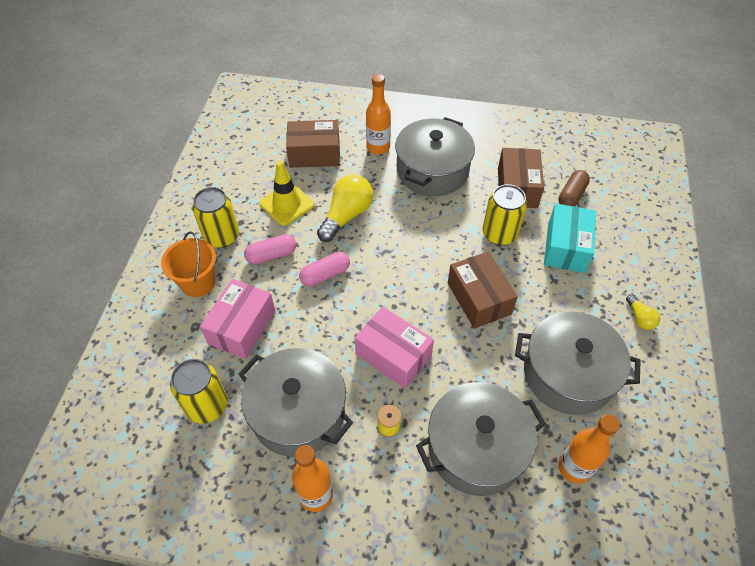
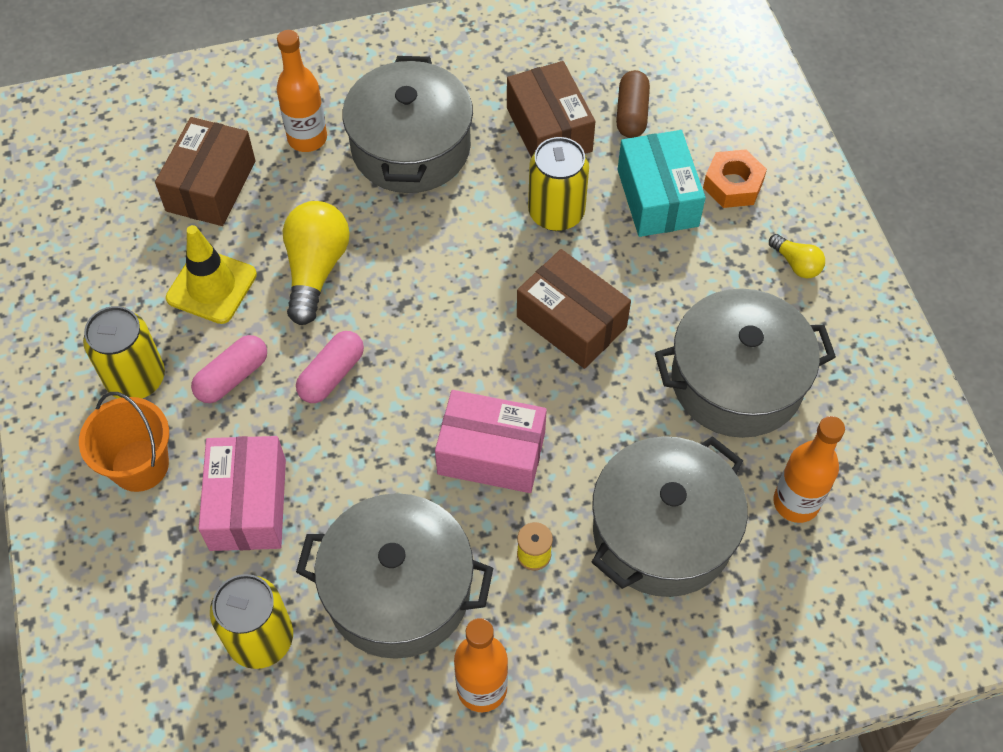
camera: 25 degrees left, 5 degrees up
brown box [286,120,340,168] -> brown box turned 45 degrees counterclockwise [155,117,256,226]
none -> orange nut [703,149,767,208]

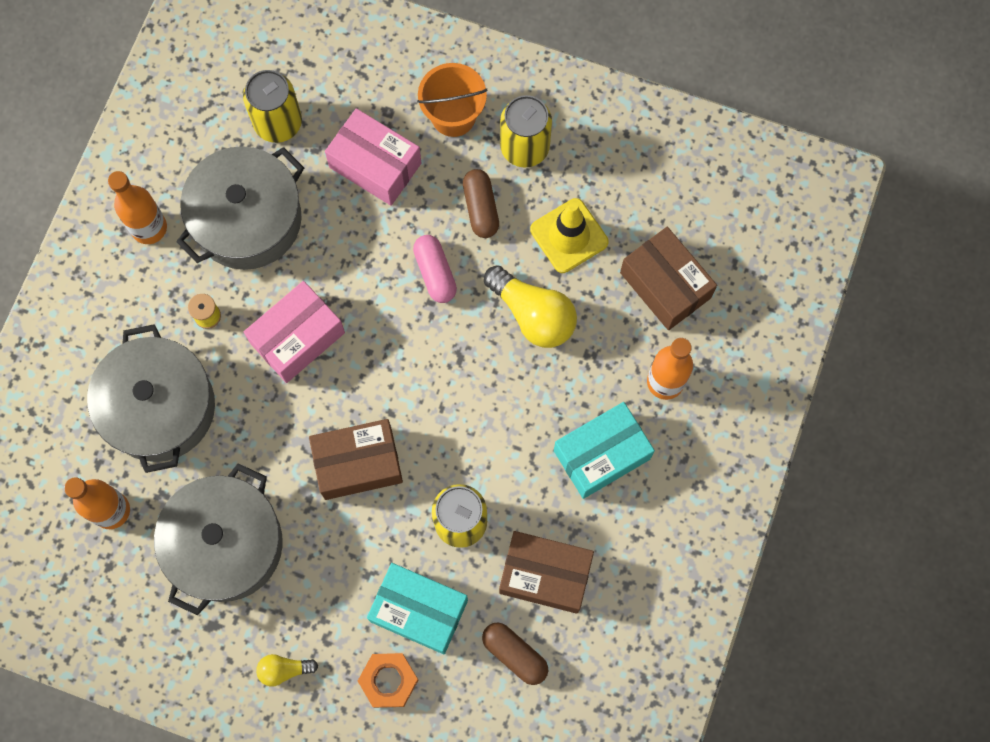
camera: 125 degrees right, 15 degrees up
pink capsule [191,335,267,403] -> brown capsule [463,169,499,238]
grey pot [343,56,473,193] -> turquoise box [554,402,655,499]

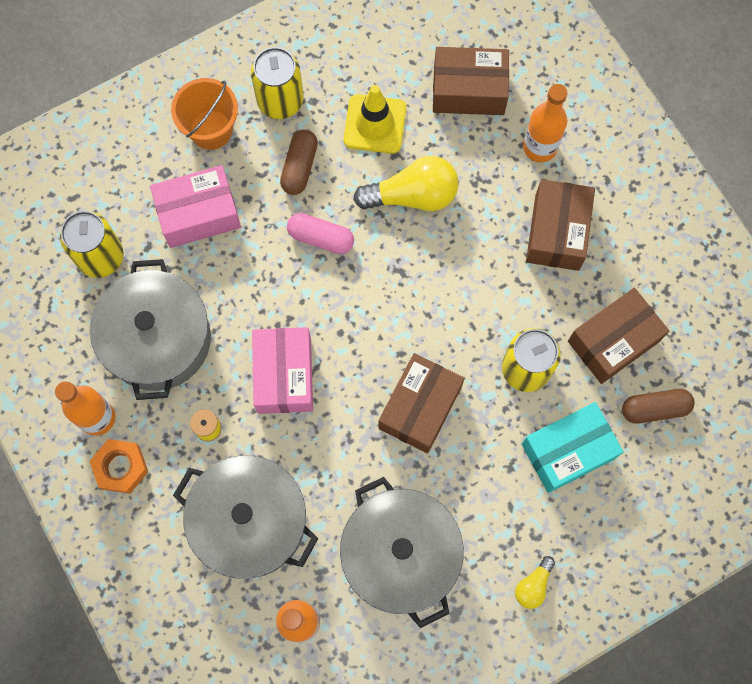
camera: 50 degrees left, 0 degrees up
orange nut [358,653,418,708] -> orange nut moved to [90,439,148,494]
brown capsule [463,169,499,238] -> brown capsule turned 75 degrees clockwise [280,130,318,195]
turquoise box [554,402,655,499] -> brown box [526,179,595,271]

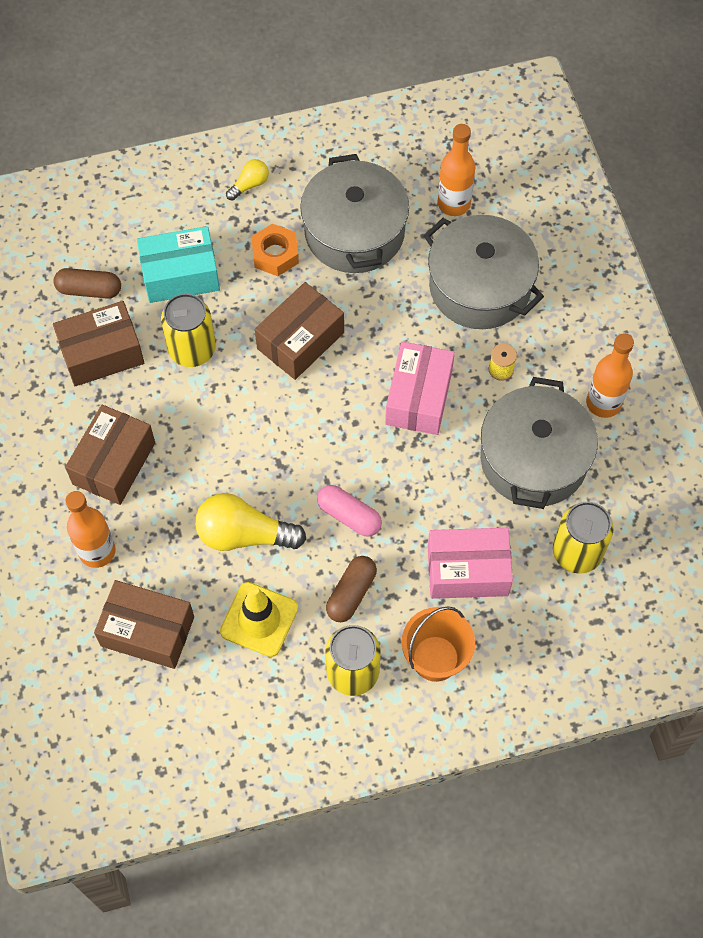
camera: 165 degrees left, 10 degrees down
orange nut [90,439,148,494] -> orange nut moved to [251,224,299,276]

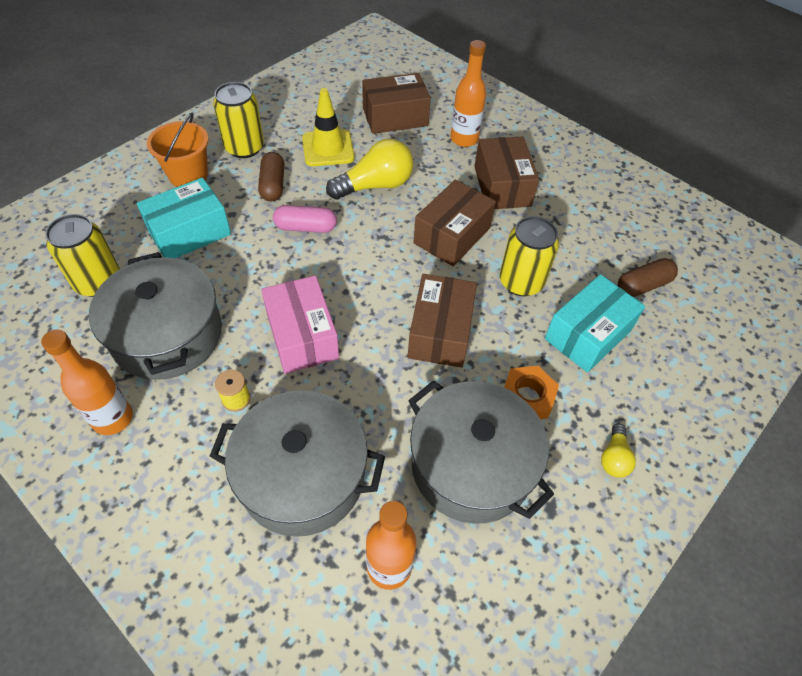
camera: 145 degrees right, 10 degrees down
brown box [53,301,144,386] -> brown box moved to [413,179,496,266]
pink box [428,528,513,599] -> turquoise box [137,178,231,258]

